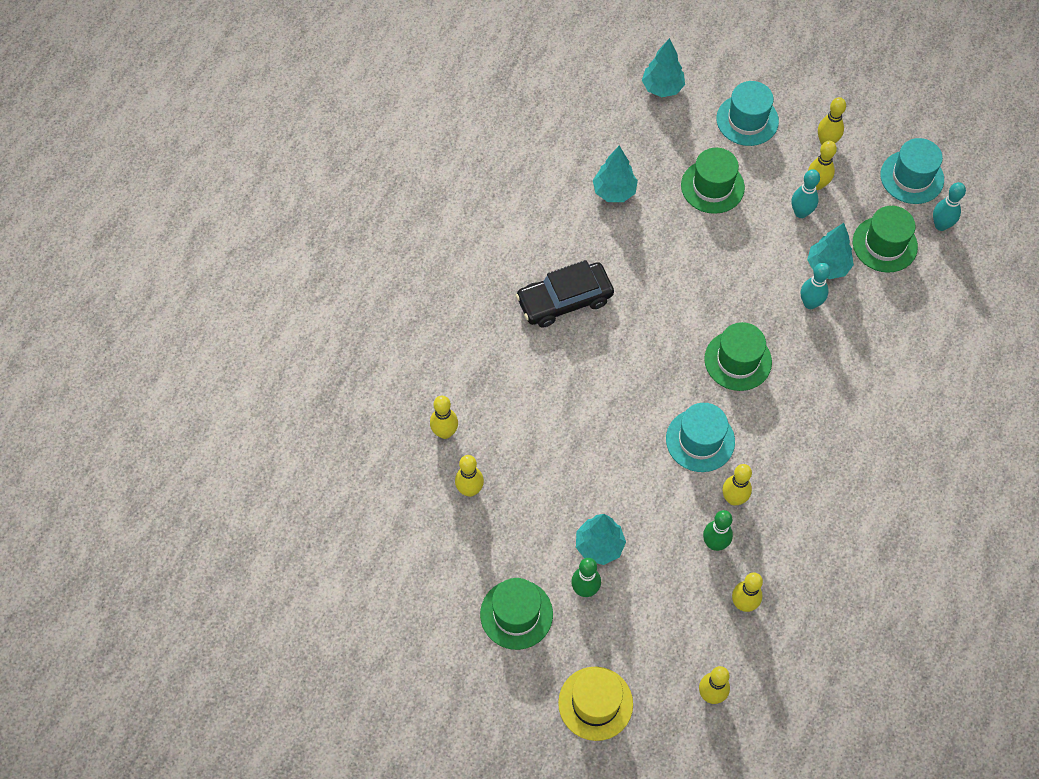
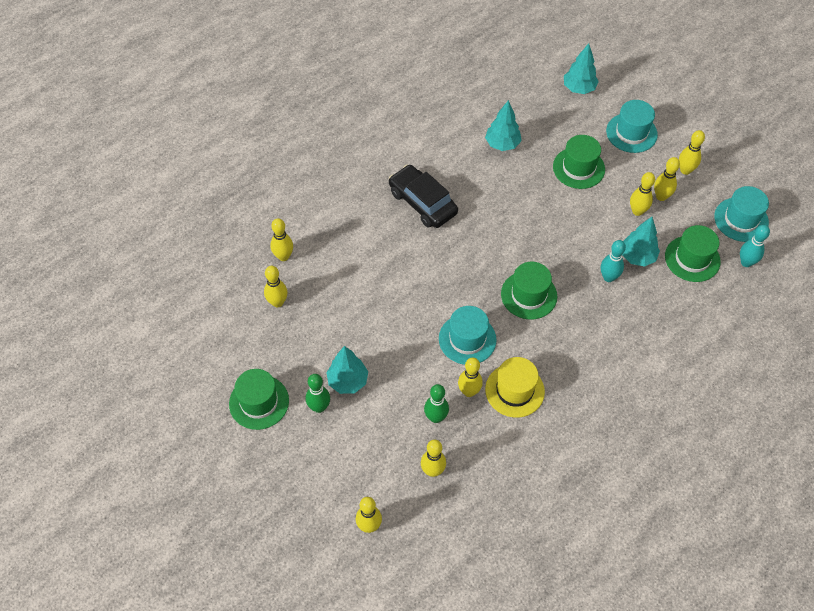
camera: 25 degrees right, 5 degrees down
black car [516,260,614,327] -> black car turned 45 degrees clockwise [389,165,458,228]
yellow hat [558,667,633,741] -> yellow hat moved to [485,357,545,418]
turquoise bowling pin [792,169,820,218] -> yellow bowling pin [630,172,655,216]

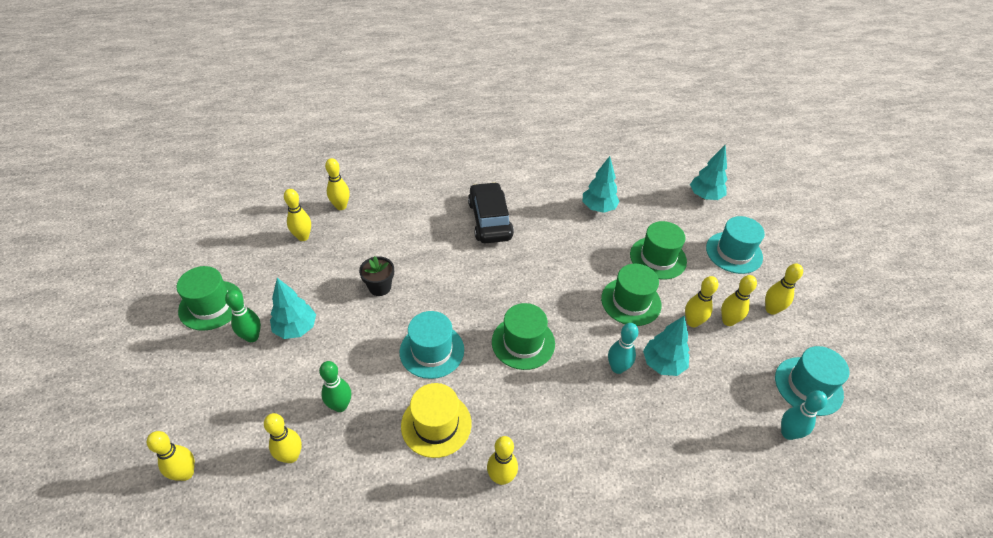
camera: 30 degrees right, 10 degrees down
yellow bowling pin [458,358,483,397] -> yellow bowling pin moved to [487,436,518,485]
green hat [665,225,721,282] -> green hat moved to [601,264,662,326]
none -> black flower pot [359,256,394,296]

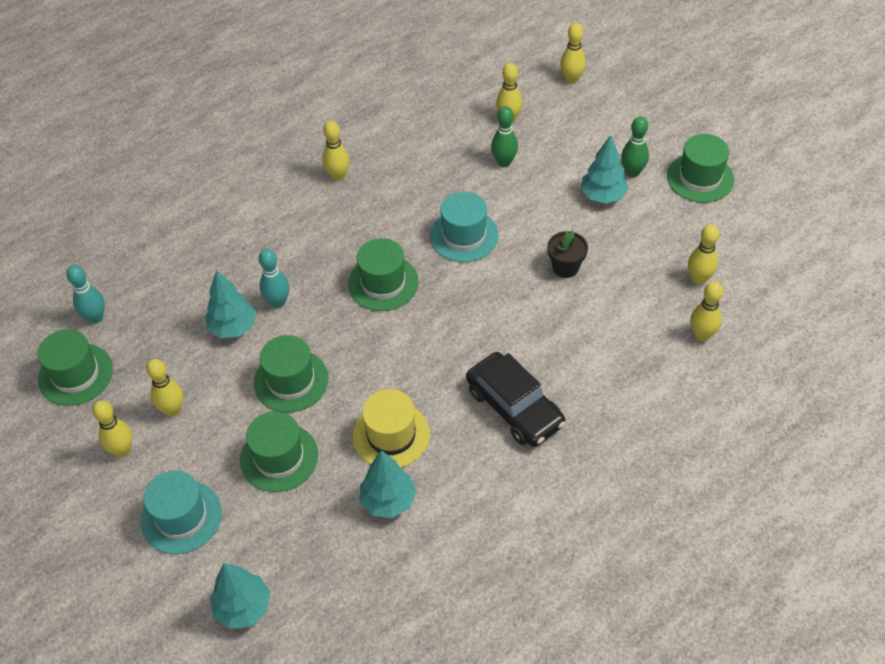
camera: 155 degrees right, 5 degrees up
yellow hat [401,383,472,458] -> yellow hat moved to [353,389,430,468]
yellow bowling pin [685,276,718,327] -> none
turquoise hat [775,346,850,416] -> green hat [38,329,113,406]

